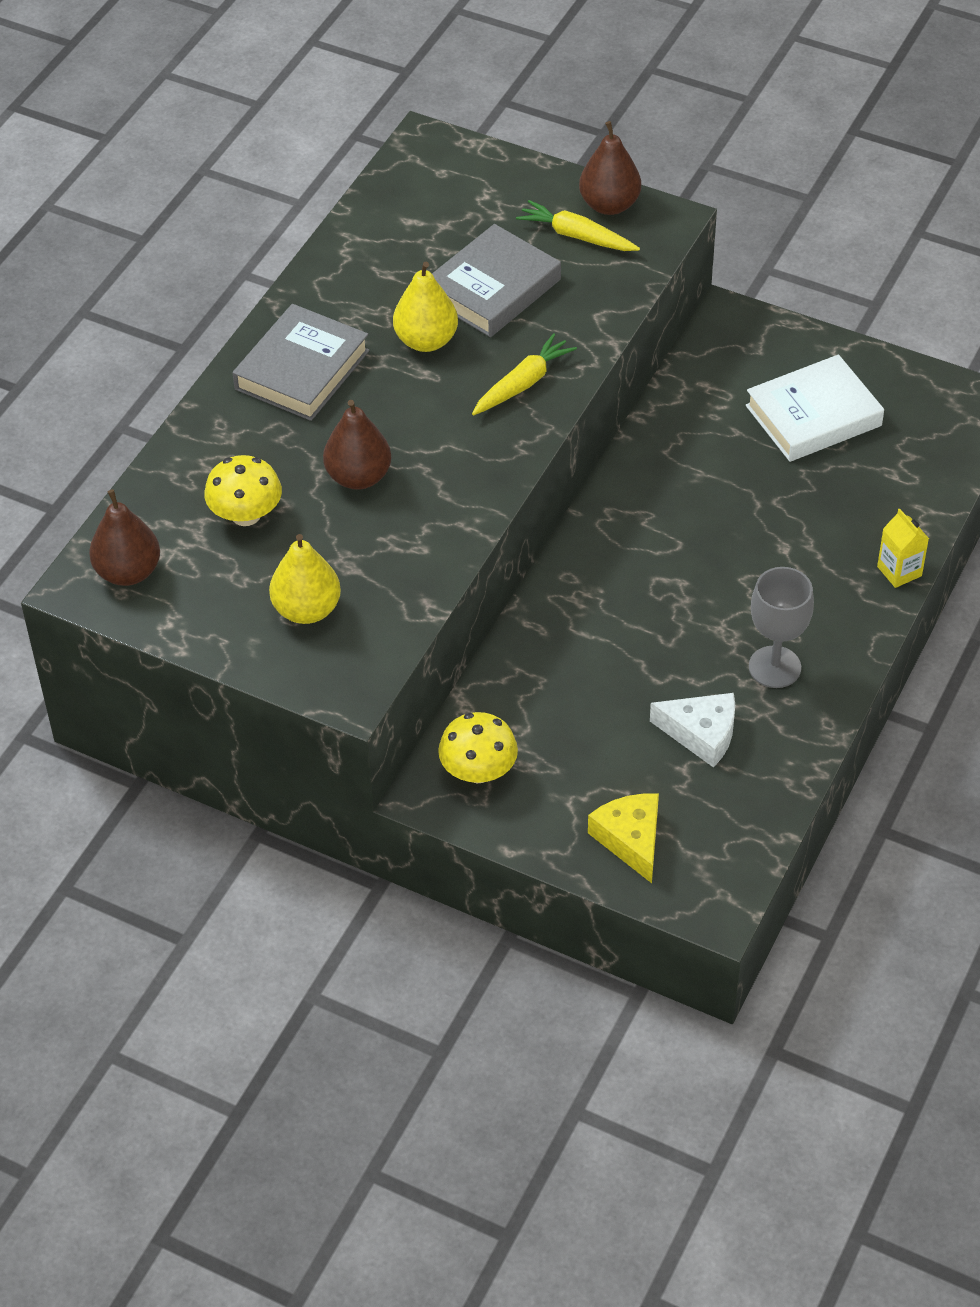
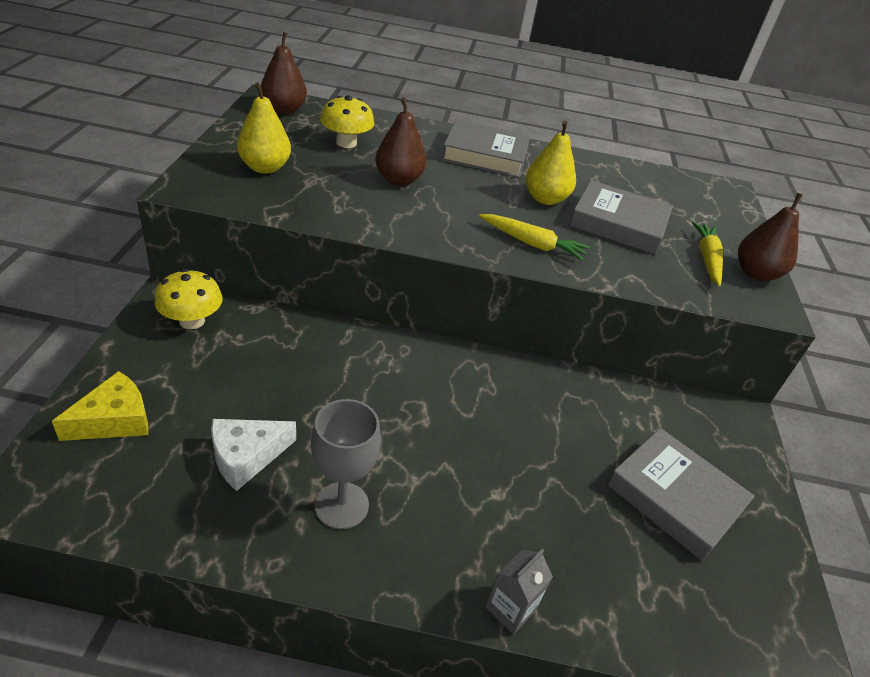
camera: 65 degrees right, 10 degrees down
white cheese [650,693,735,768] -> white cheese turned 60 degrees clockwise [211,419,296,491]
white book [746,354,884,462] -> grey book [607,428,755,561]
yellow carton [877,508,929,588] -> grey carton [485,549,553,635]

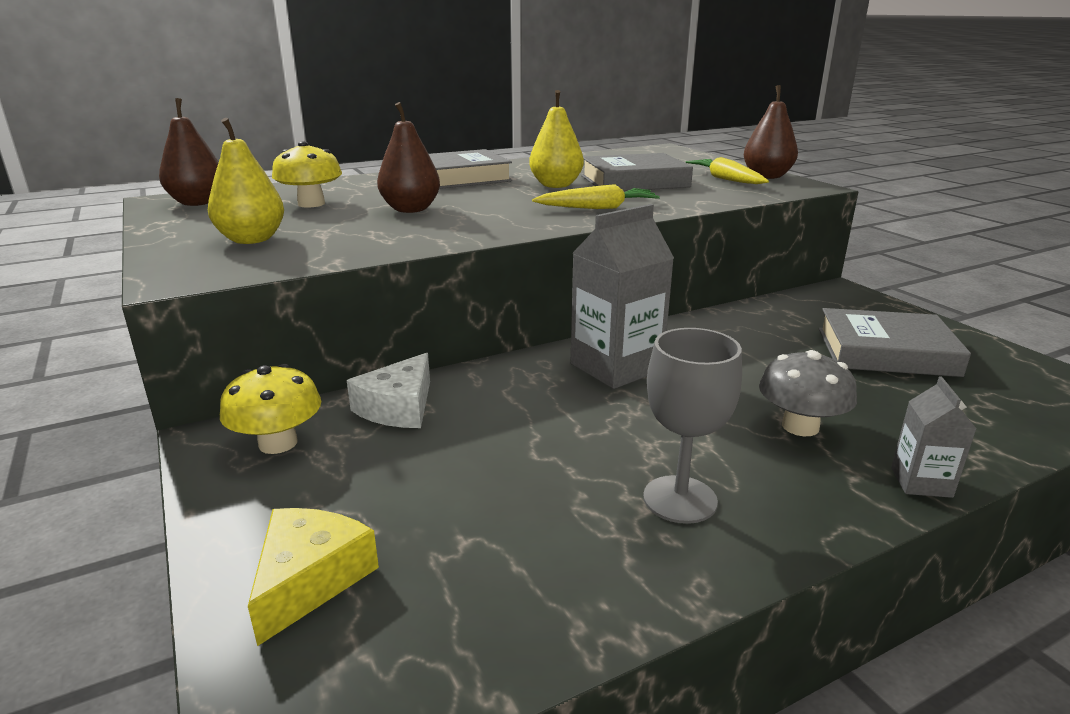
camera: 30 degrees left, 15 degrees down
white cheese [211,419,296,491] -> white cheese moved to [347,353,430,428]
none -> grey carton [570,204,674,389]
none -> grey mushroom [759,350,857,436]

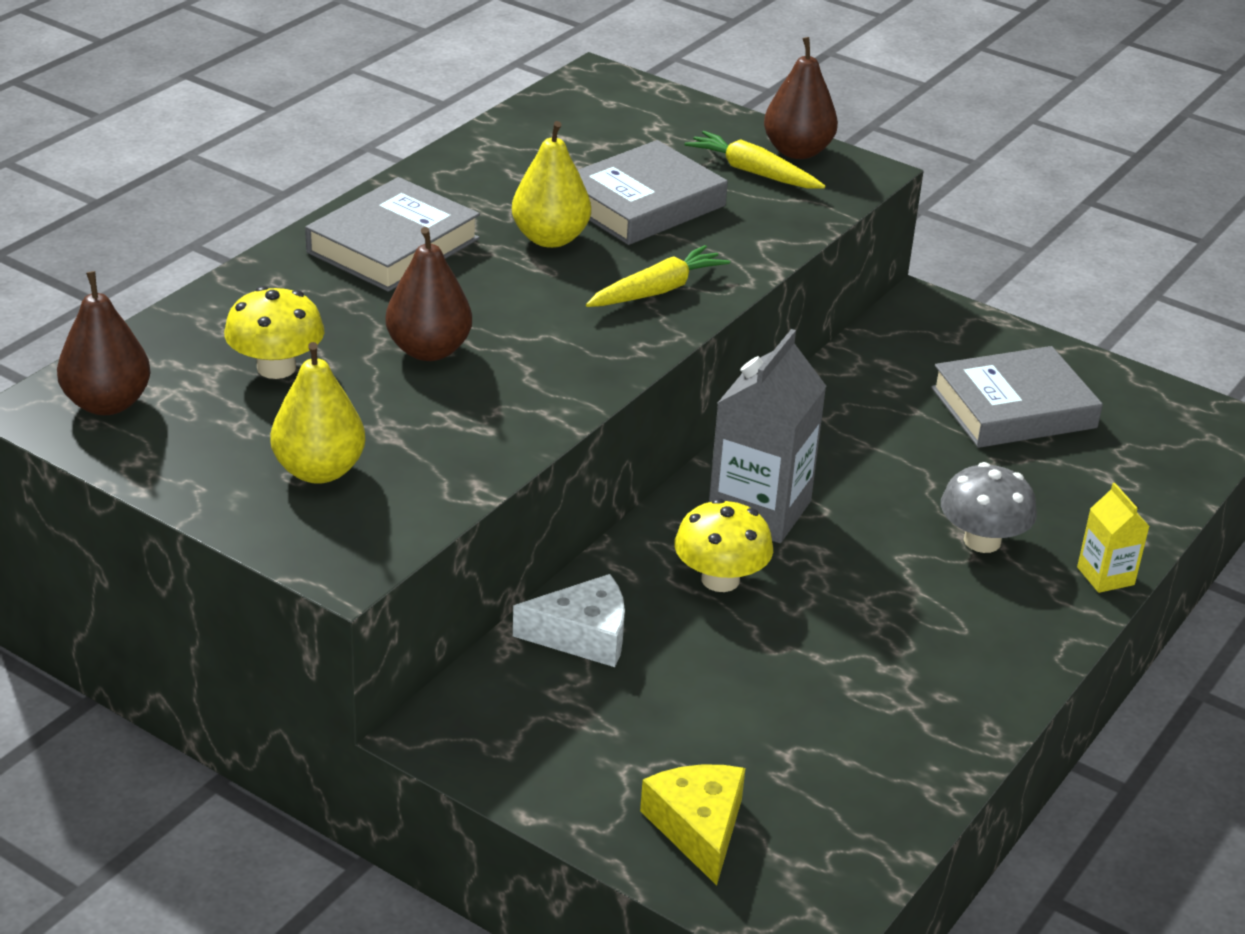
camera: 30 degrees left, 10 degrees up
yellow mushroom [220,364,321,454] -> yellow mushroom moved to [674,498,773,592]
white cheese [347,353,430,428] -> white cheese turned 90 degrees counterclockwise [513,574,625,667]
grey goblet [643,328,742,524] -> none
grey carton [891,377,976,498] -> yellow carton [1077,483,1150,593]

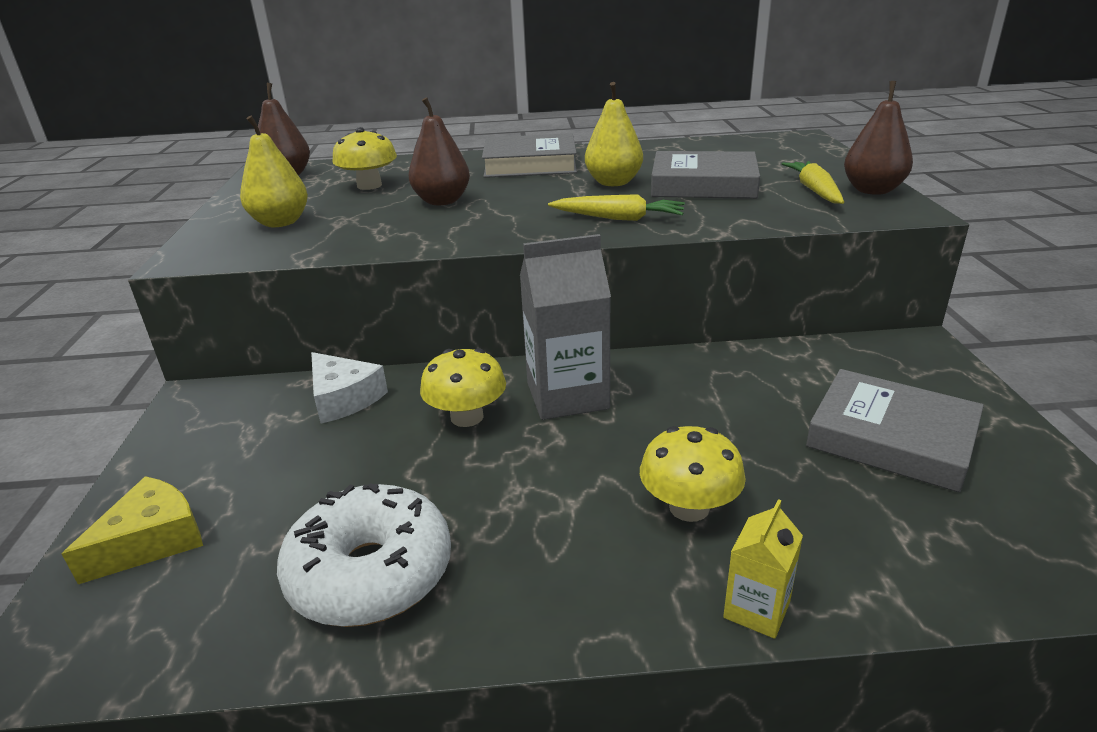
camera: 55 degrees right, 5 degrees down
grey mushroom [941,462,1037,553] -> yellow mushroom [640,426,746,522]
none -> white donut [277,483,451,627]

